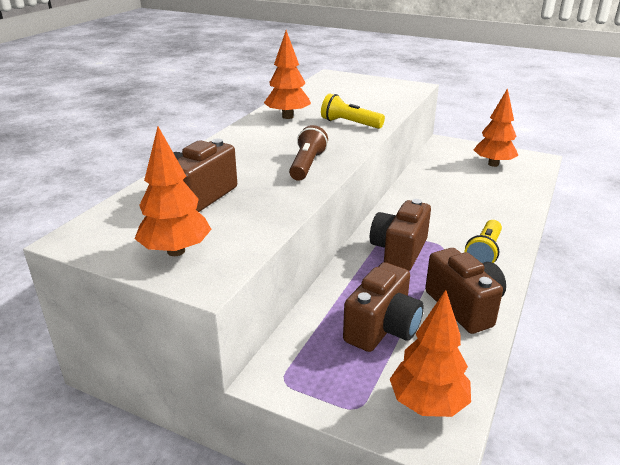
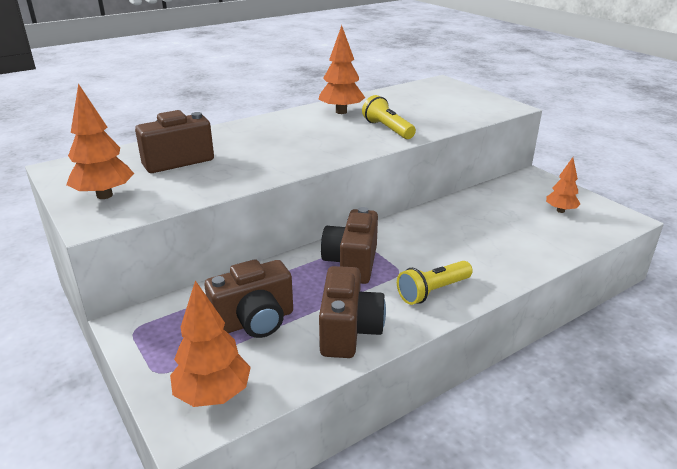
camera: 30 degrees right, 0 degrees up
brown flashlight [289,125,328,181] -> none
brown camera [370,199,431,271] -> brown camera turned 45 degrees counterclockwise [321,207,378,284]
orange tree [474,88,519,167] -> orange tree [546,157,580,213], size x0.65

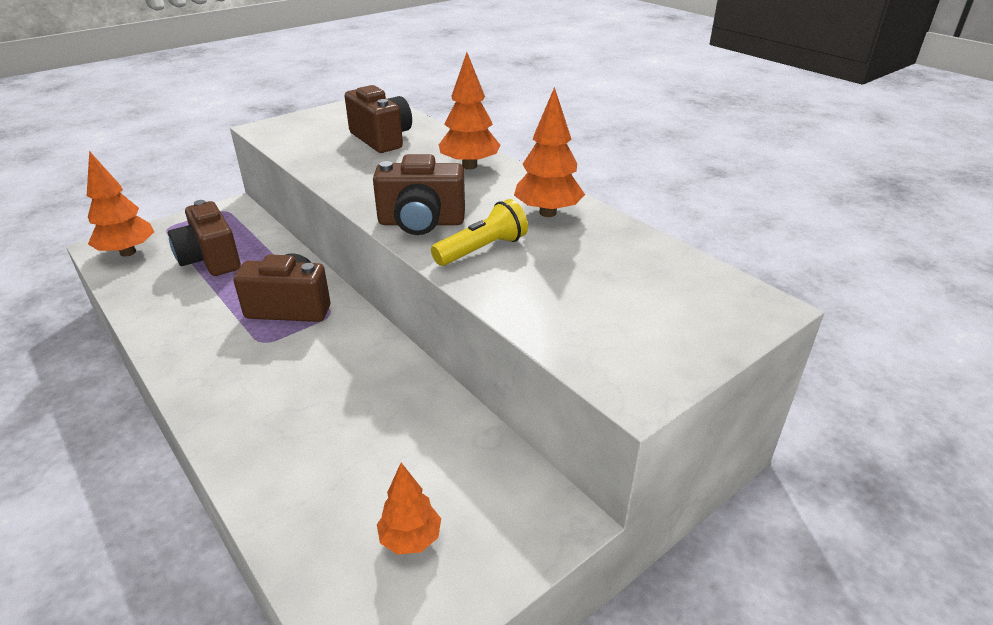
camera: 85 degrees right, 5 degrees up
orange tree [66,84,134,199] -> orange tree moved to [439,52,501,170]
brown camera [319,266,386,358] -> brown camera moved to [373,154,465,235]
yellow flashlight [397,261,473,305] -> none

